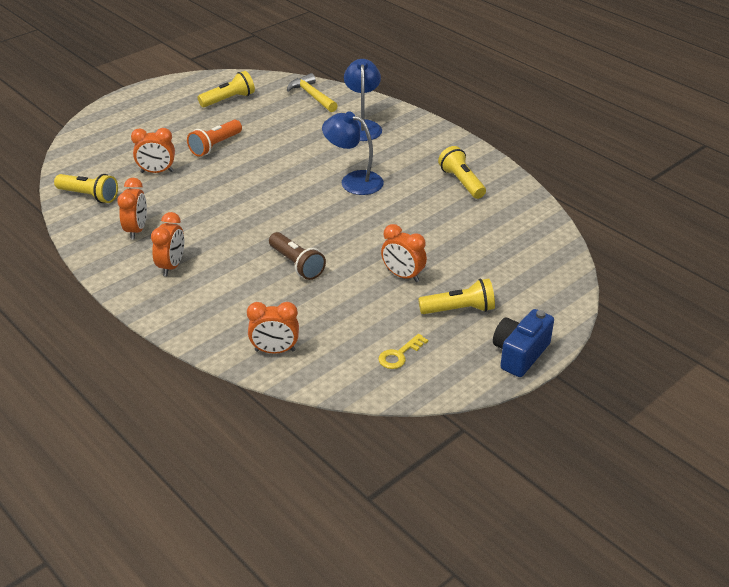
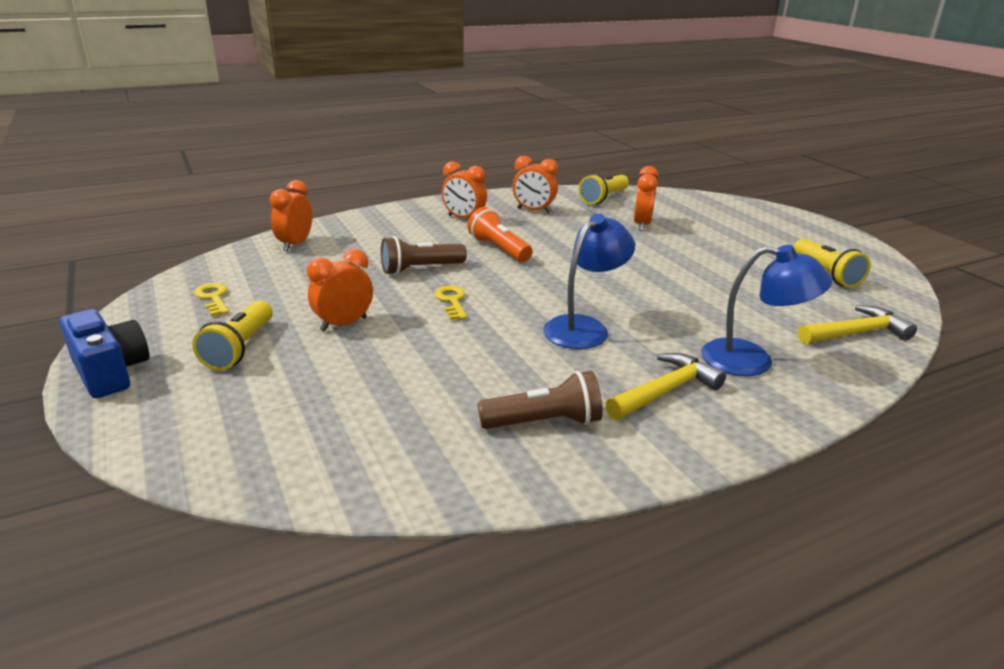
camera: 105 degrees right, 10 degrees down
orange flashlight [187,120,242,157] -> orange flashlight moved to [467,207,533,262]
yellow flashlight [438,146,486,199] -> brown flashlight [478,371,603,429]
none -> yellow key [434,286,467,320]
none -> yellow hammer [605,353,726,420]

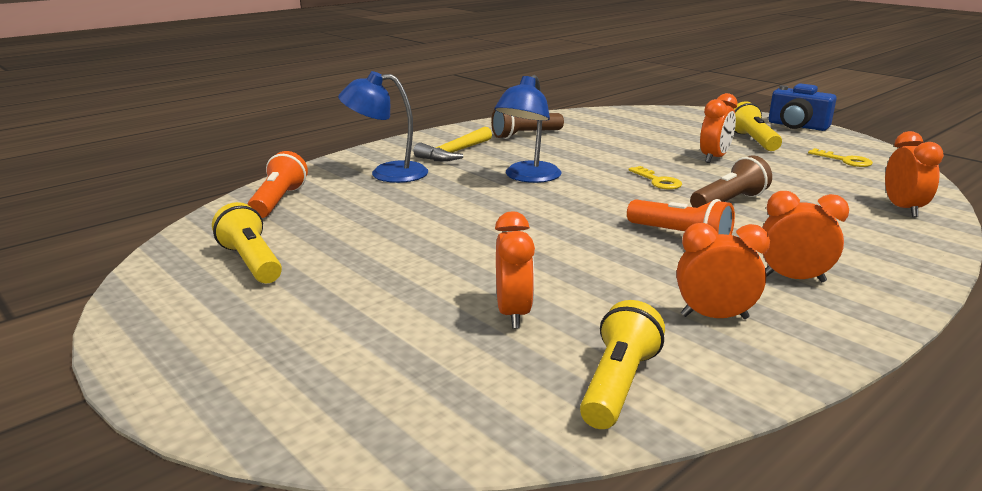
camera: 165 degrees right, 5 degrees down
yellow hammer [798,305,917,344] -> orange flashlight [247,151,308,218]

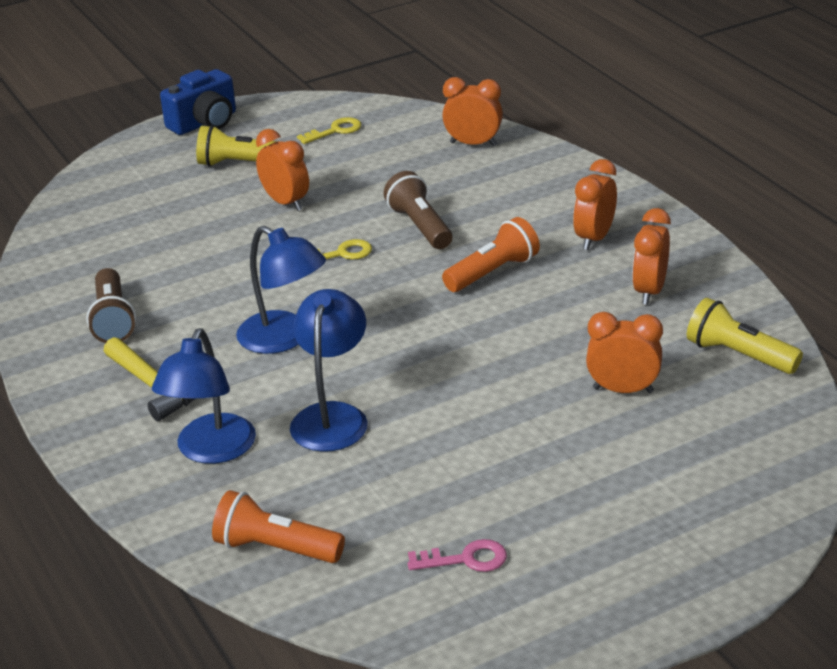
camera: 75 degrees left, 10 degrees up
yellow flashlight [212,202,282,283] -> pink key [408,539,507,572]
none -> blue lamp [290,289,368,452]

